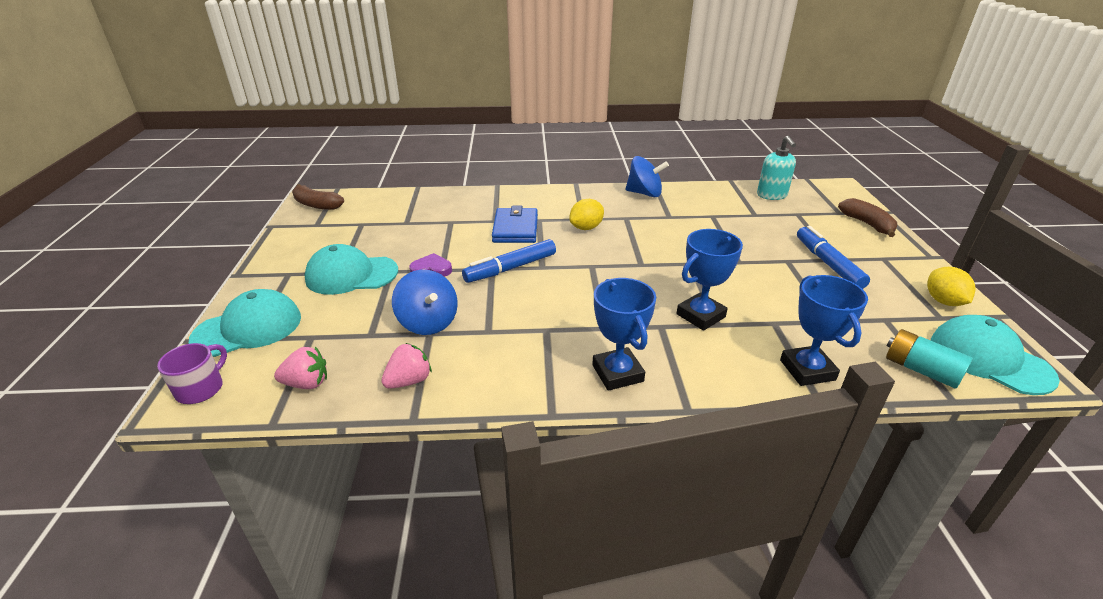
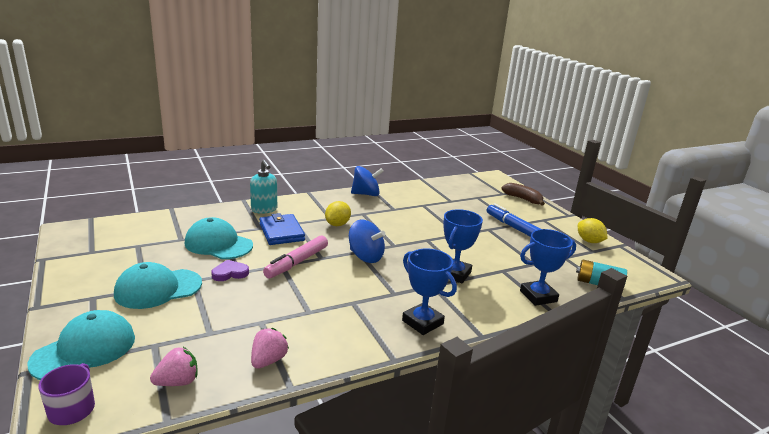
camera: 25 degrees left, 10 degrees down
brown banana [292,184,344,210] -> none
blue spinning top [392,270,458,335] -> blue spinning top moved to [349,220,385,263]
blue marker [462,239,556,283] -> pink marker [263,235,328,279]
turquoise soap dispenser [757,136,796,200] -> turquoise soap dispenser moved to [250,160,277,214]
blue trophy [780,275,868,386] -> blue trophy turned 75 degrees counterclockwise [520,229,576,306]
turquoise cap [931,315,1060,395] -> turquoise cap moved to [185,217,253,259]

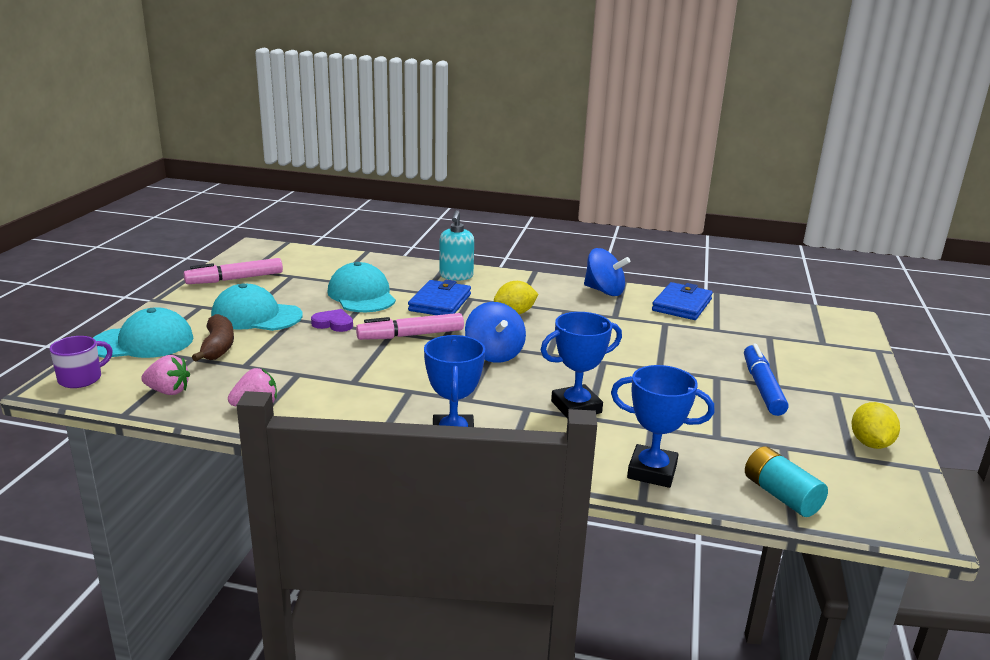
camera: 40 degrees right, 0 degrees up
brown banana [501,183,545,206] -> brown banana moved to [192,314,234,362]
none -> pink marker [183,258,283,284]
none -> blue wallet [652,282,713,320]

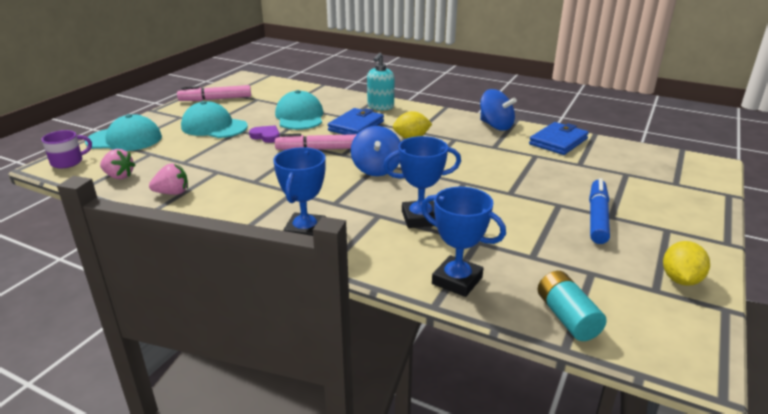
camera: 15 degrees right, 5 degrees up
brown banana [192,314,234,362] -> none

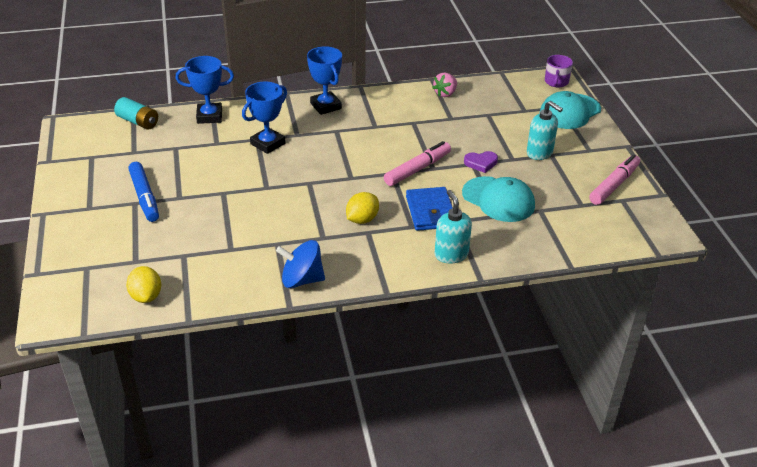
camera: 140 degrees right, 10 degrees up
pink strawberry [100,149,135,179] -> none
turquoise cap [181,101,248,138] -> turquoise soap dispenser [527,101,563,160]
blue spinning top [351,126,400,176] -> none
blue wallet [529,122,589,155] -> none
yellow lemon [663,241,710,286] -> yellow lemon moved to [126,266,161,303]

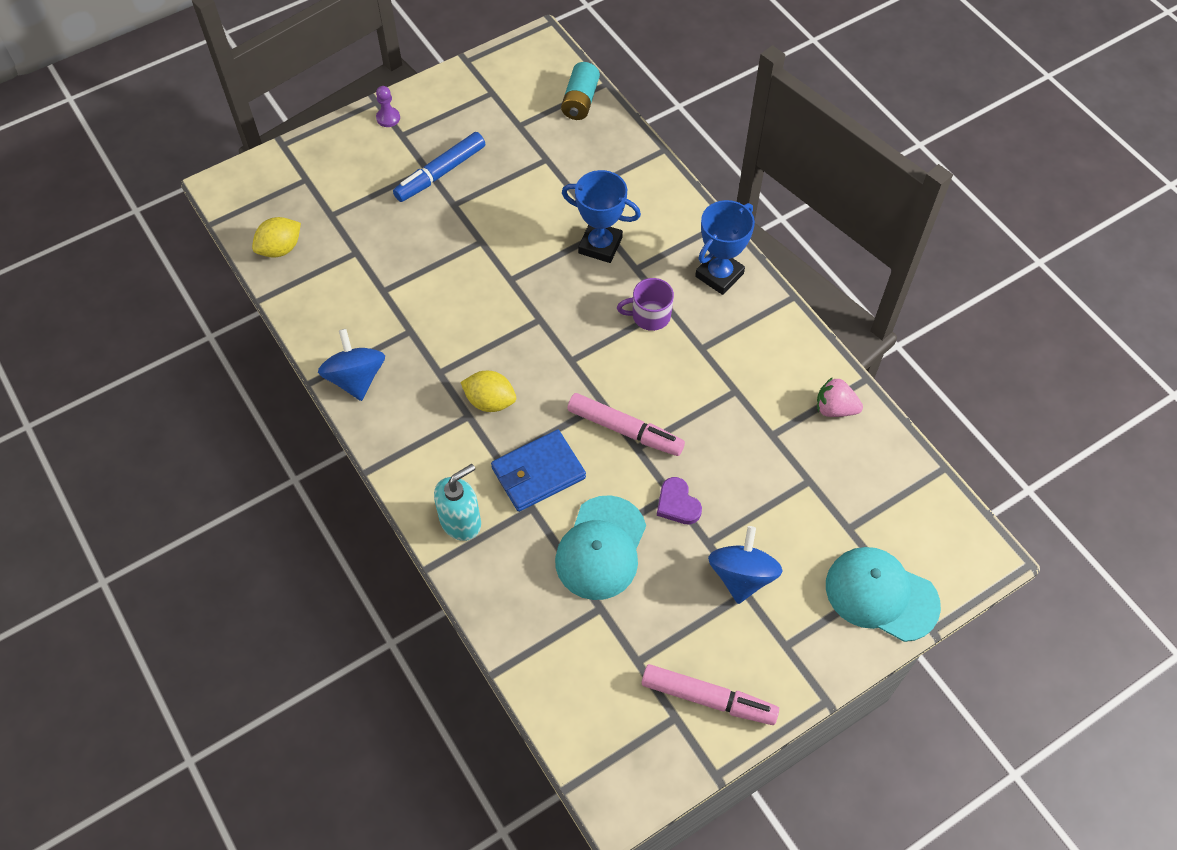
camera: 70 degrees right, 20 degrees up
blue trophy [176,56,234,124] -> none
turquoise soap dispenser [527,101,563,160] -> blue spinning top [708,526,783,604]
purple mug [545,55,573,87] -> purple mug moved to [617,278,674,331]
none -> purple pawn [376,86,400,127]

